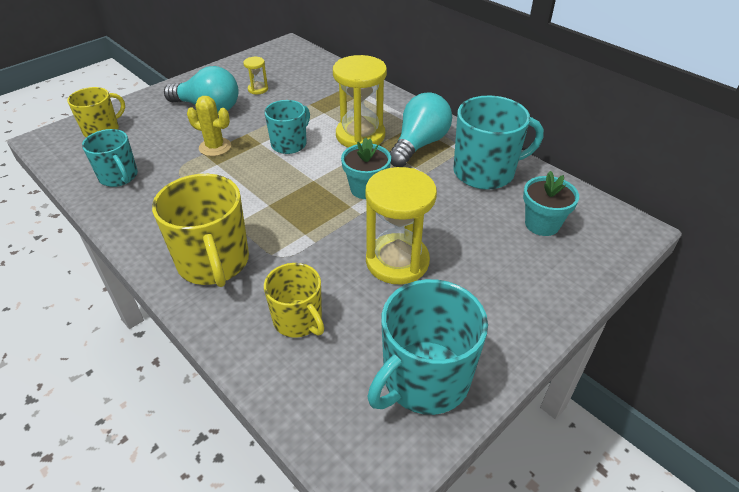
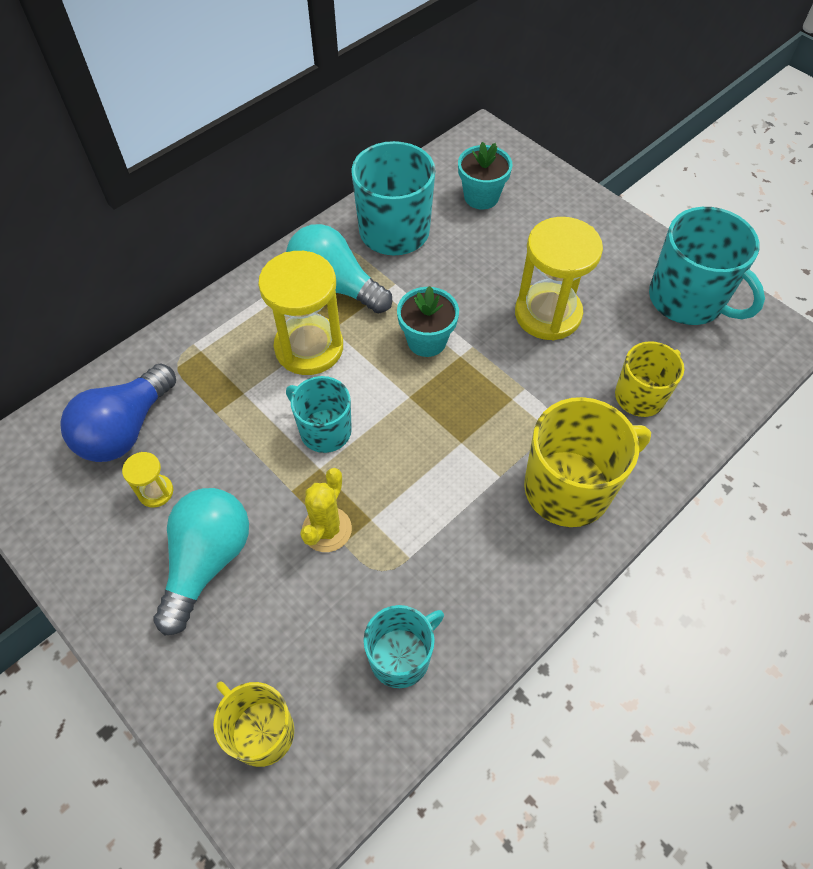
camera: 90 degrees left, 15 degrees up
none -> blue light bulb [60,363,176,462]

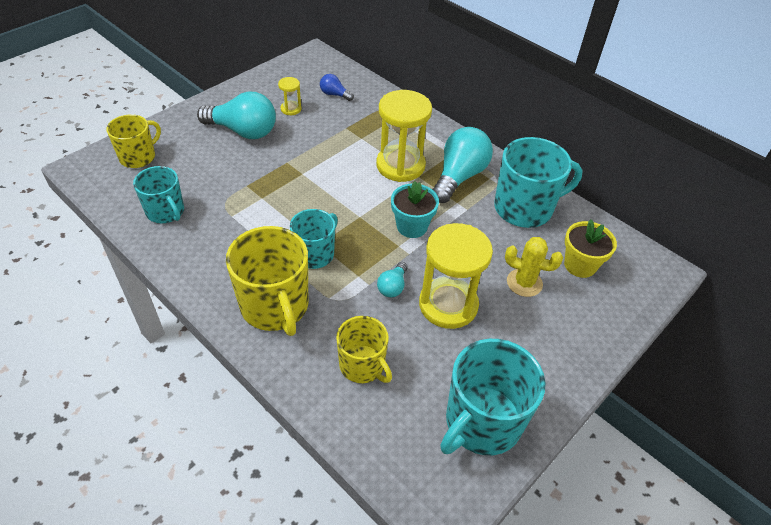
camera: 85 degrees right, 10 degrees down
blue light bulb [60,363,176,462] -> blue light bulb [320,74,354,101], size x0.48
turquoise mug [286,376,352,453] -> turquoise mug moved to [290,209,338,269]
yellow cactus [300,468,352,552] -> yellow cactus moved to [505,237,563,297]
turquoise flower pot [458,142,513,209] -> yellow flower pot [564,220,617,278]
none -> turquoise light bulb [377,262,408,297]

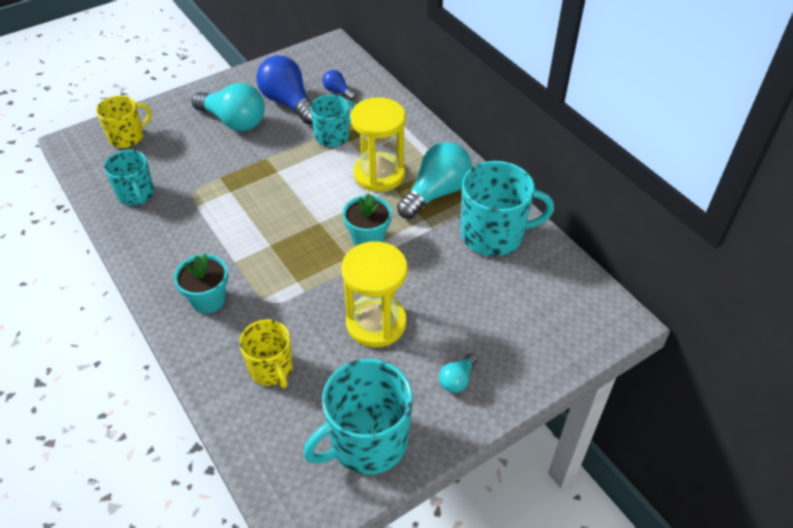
camera: 15 degrees right, 0 degrees up
yellow mug [226,226,308,336] -> turquoise flower pot [174,254,228,314]
yellow hourglass [278,77,301,115] -> blue light bulb [256,55,313,124]
turquoise mug [290,209,338,269] -> turquoise mug moved to [310,95,355,147]
turquoise light bulb [377,262,408,297] -> turquoise light bulb moved to [439,353,477,393]
yellow cactus [505,237,563,297] -> none
yellow flower pot [564,220,617,278] -> none

